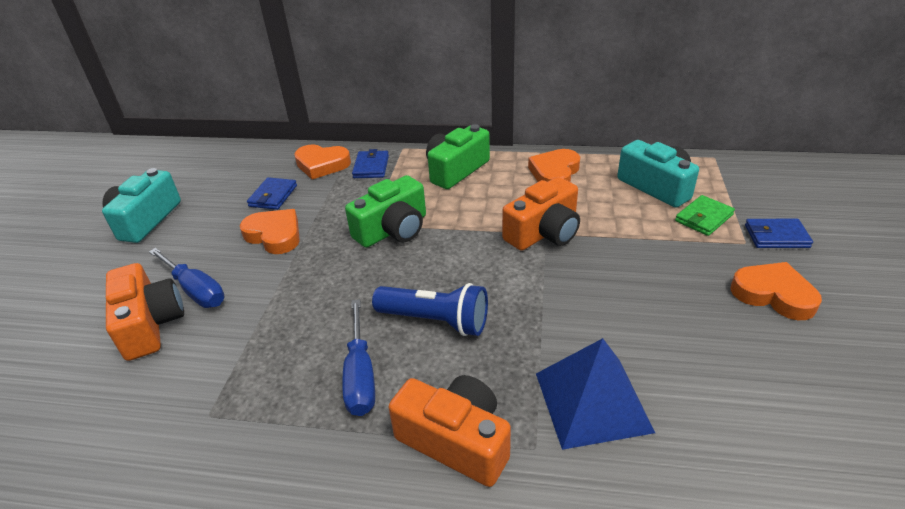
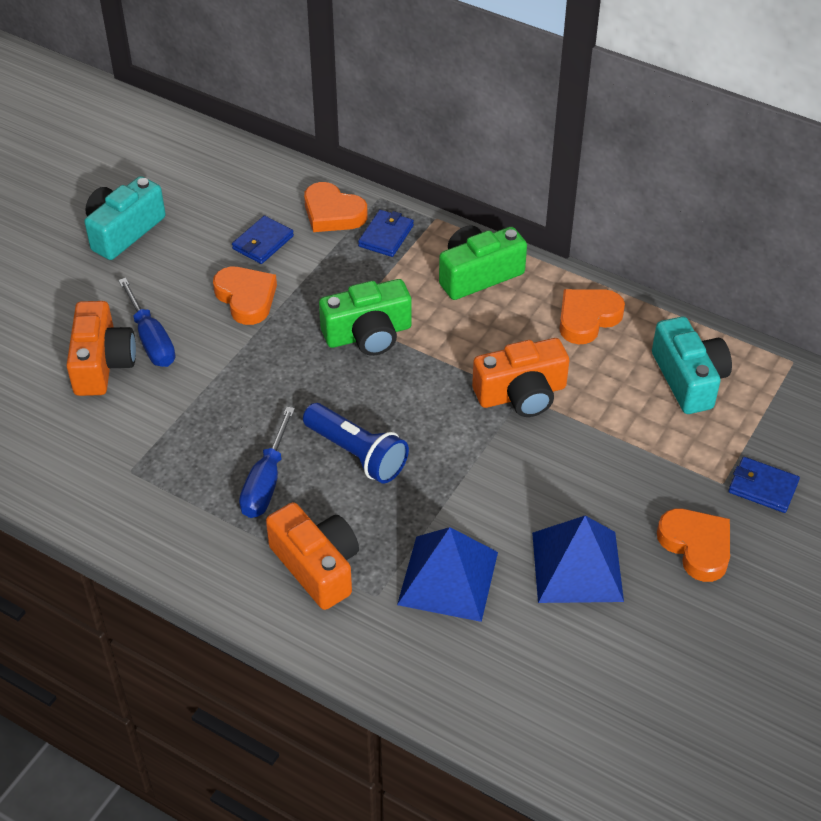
camera: 20 degrees right, 10 degrees up
green wallet [675,195,735,236] -> none
none -> blue pyramid [532,516,624,603]

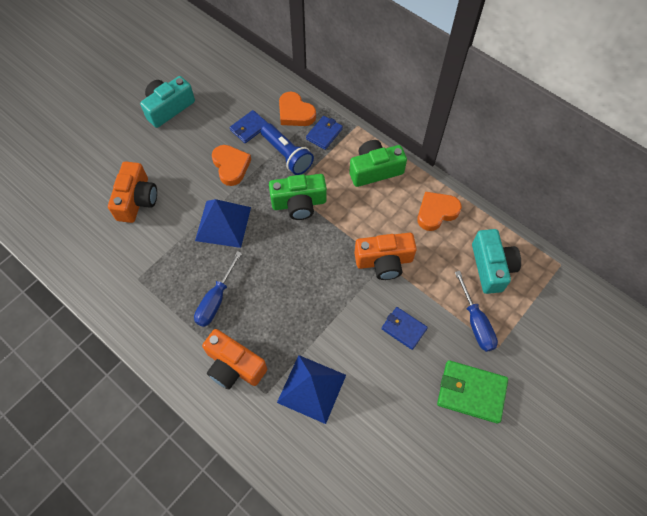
camera: 10 degrees right, 15 degrees up
blue screwdriver [118,278,175,367] -> blue screwdriver moved to [455,271,498,352]
orange camera [266,502,359,610] -> orange camera turned 150 degrees clockwise [202,329,267,389]
blue flashlight [303,403,409,484] -> blue flashlight moved to [261,123,314,175]
blue pyramid [532,516,624,603] -> blue pyramid moved to [195,199,251,248]
orange heart [657,509,730,582] -> green wallet [437,360,508,424]
blue wallet [728,457,800,513] -> blue wallet moved to [381,307,428,350]

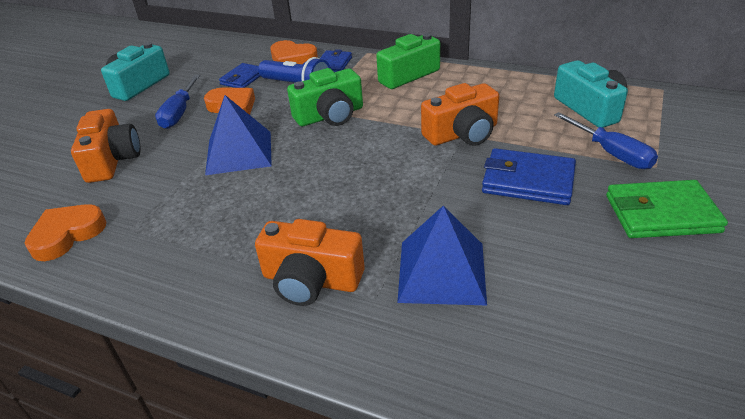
camera: 15 degrees left, 25 degrees down
blue screwdriver [194,251,242,327] -> blue screwdriver moved to [155,75,200,129]
blue wallet [381,307,428,350] -> blue wallet [482,148,576,205], size x1.59
orange heart [417,192,462,231] -> orange heart moved to [25,204,106,261]

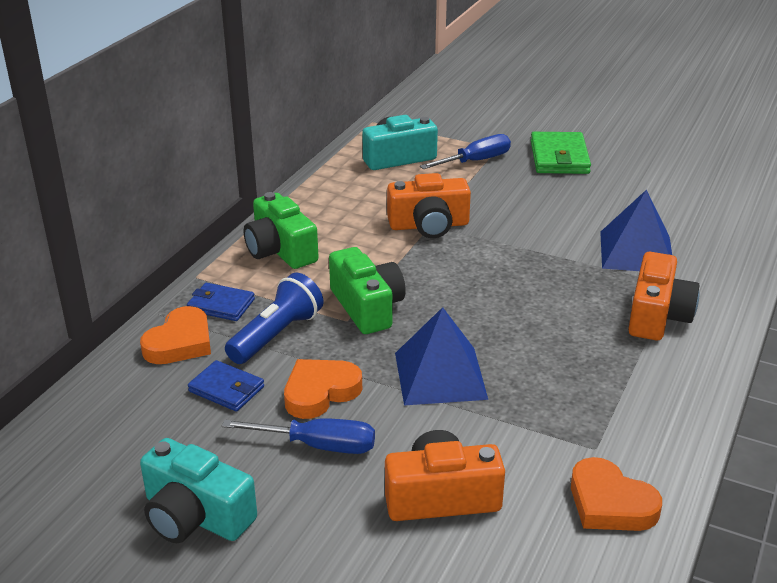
camera: 90 degrees left, 5 degrees down
orange camera [421,83,499,146] -> orange camera turned 105 degrees clockwise [387,173,471,238]
blue wallet [482,148,576,205] -> none

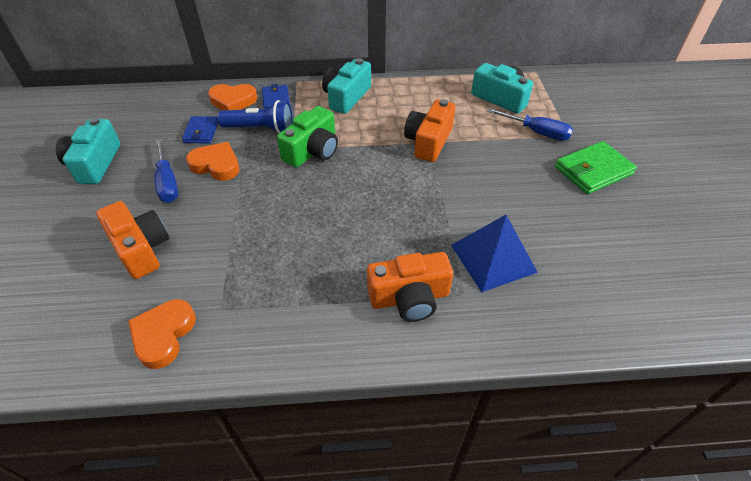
camera: 60 degrees right, 15 degrees up
green camera [244,192,318,269] -> turquoise camera [322,58,371,114]
orange camera [387,173,471,238] -> orange camera turned 60 degrees clockwise [404,99,456,162]
blue pyramid [395,307,488,405] -> none

